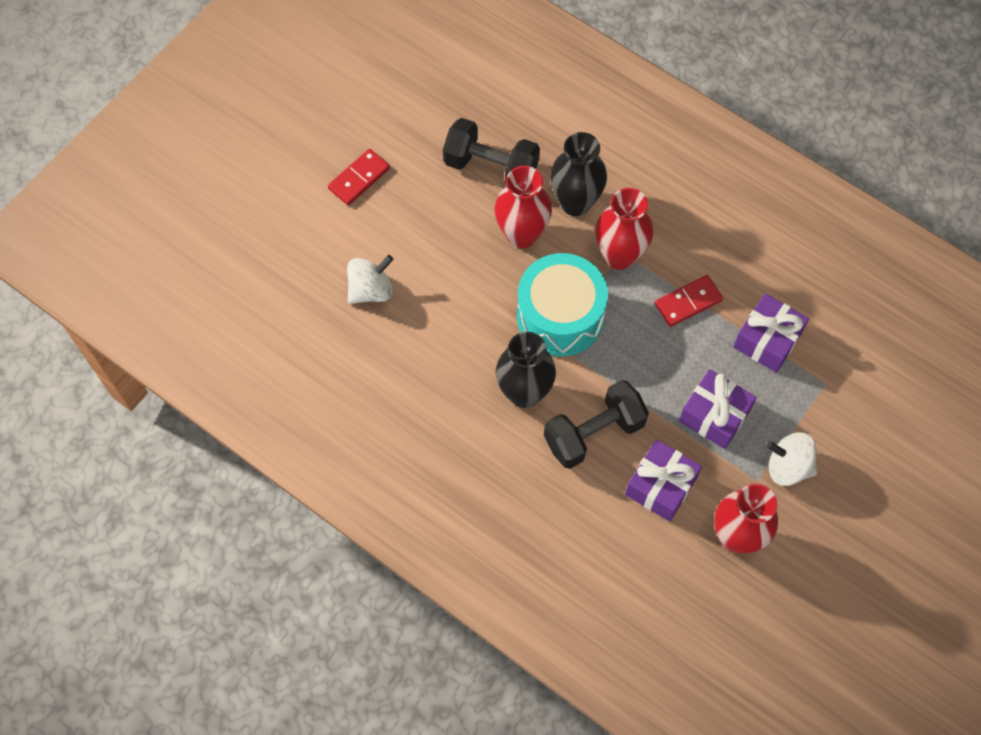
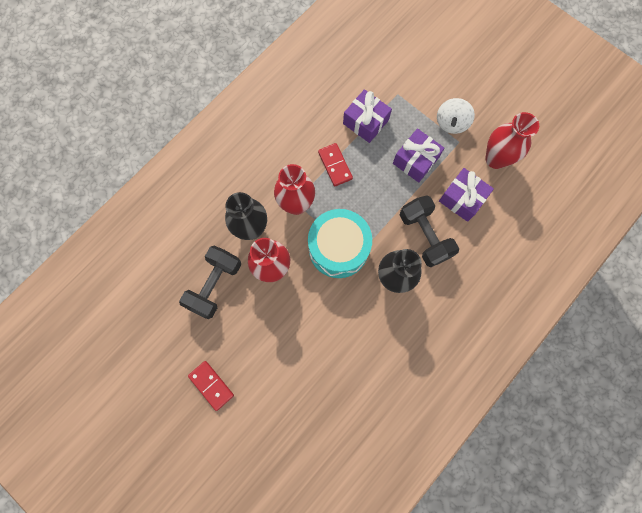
camera: 85 degrees left, 10 degrees up
white spinning top [347,255,393,304] -> none

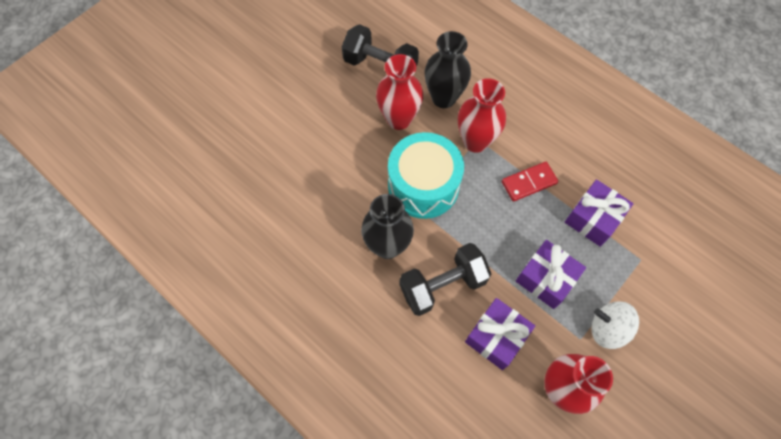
camera: 90 degrees right, 10 degrees down
red domino [188,361,234,411] -> none

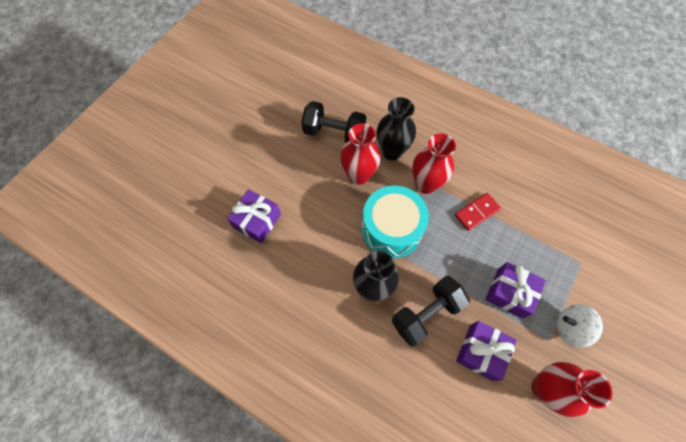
camera: 10 degrees left, 0 degrees up
purple gift [565,179,633,247] -> purple gift moved to [227,189,281,243]

